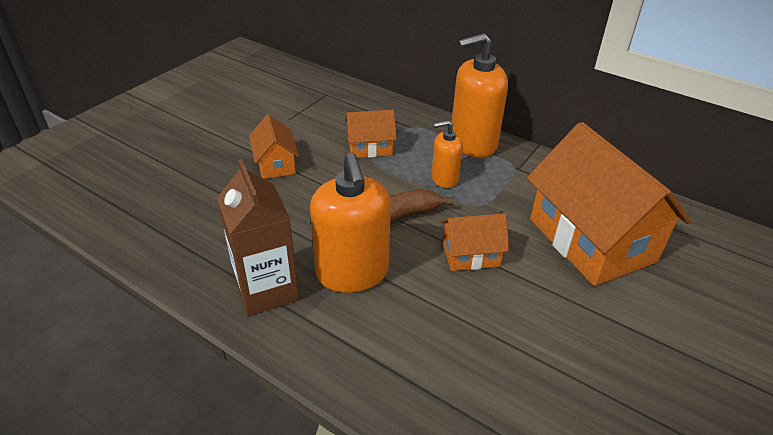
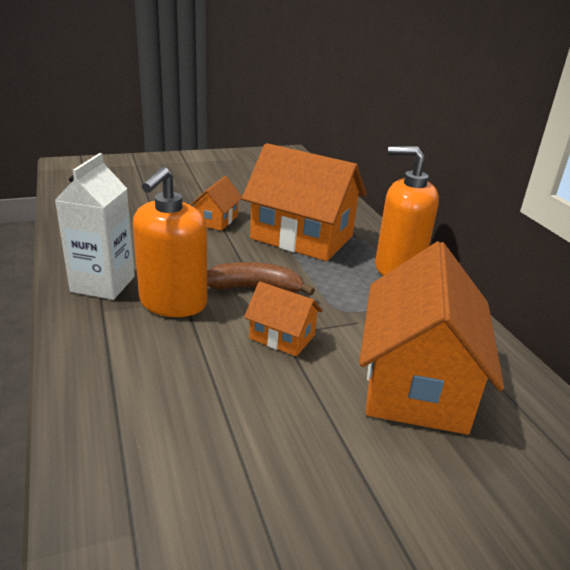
camera: 35 degrees right, 10 degrees down
brown carton [217,159,299,316] -> white carton [55,153,135,300]
orange house [345,110,397,158] -> orange house [242,143,366,261], size x2.10
orange soap dispenser [431,120,463,188] -> none

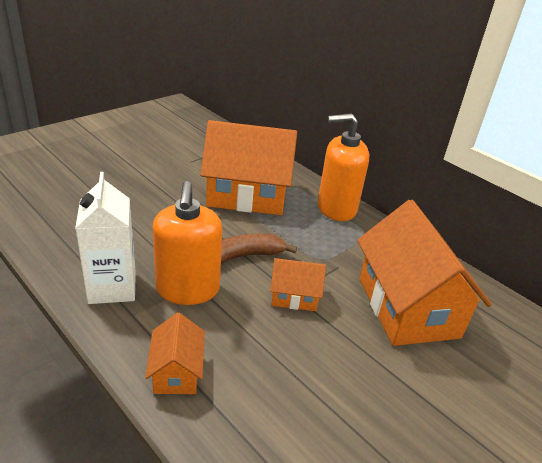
camera: 25 degrees left, 5 degrees up
orange house [190,176,242,231] -> orange house moved to [145,313,205,394]

